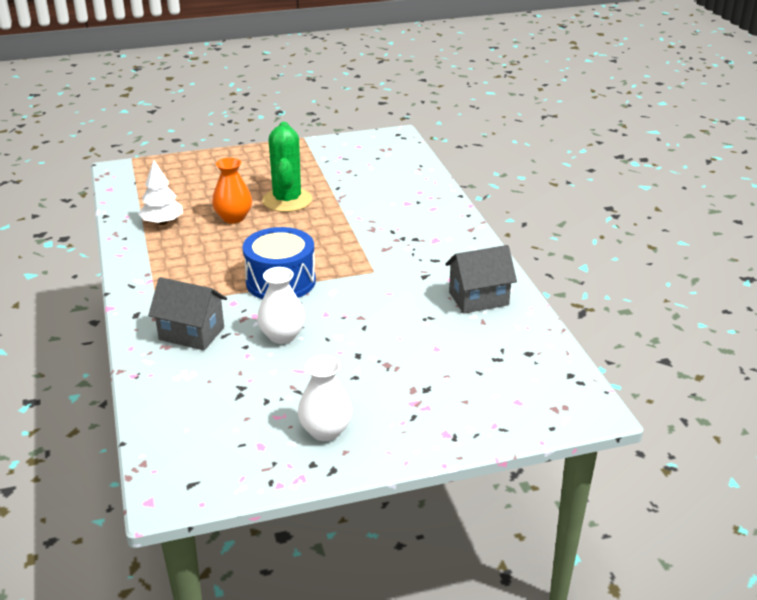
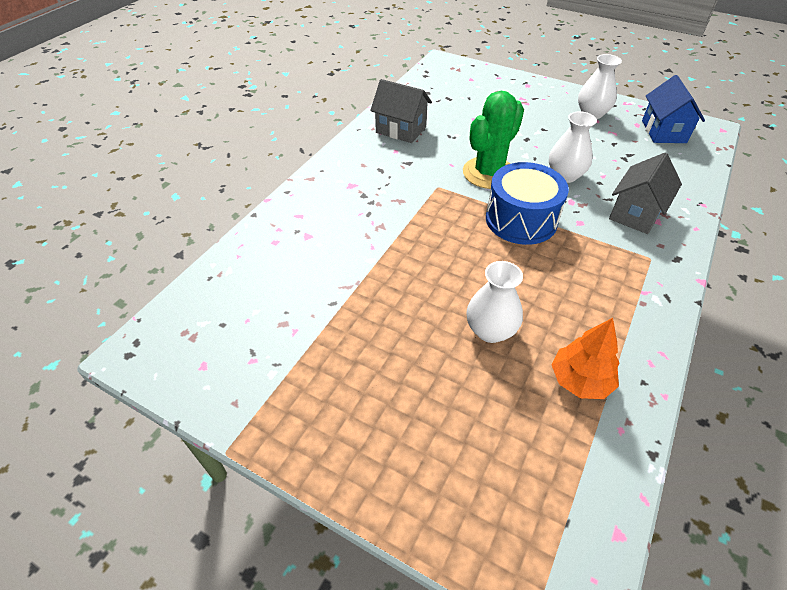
camera: 135 degrees left, 15 degrees up
white tree [138,160,183,225] -> orange tree [551,318,619,399]
grey house [148,277,227,351] -> grey house turned 60 degrees clockwise [609,153,682,234]
orange vase [212,158,252,223] -> white vase [466,261,523,343]
green cactus [262,122,312,212] -> green cactus moved to [463,91,524,189]
none -> blue house [642,75,705,143]

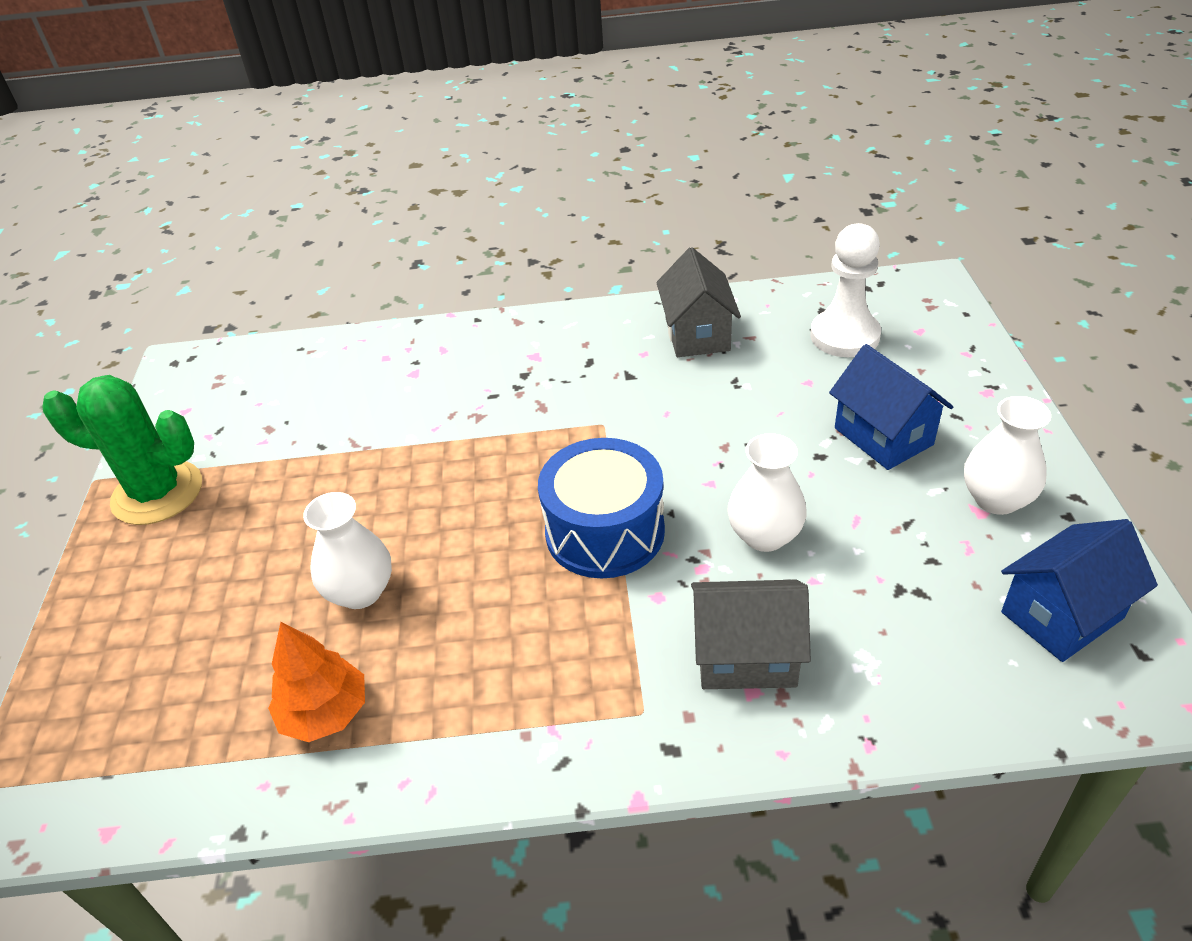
camera: 60 degrees right, 5 degrees down
green cactus [463,91,524,189] -> green cactus moved to [42,375,202,525]
none -> white pawn [810,223,881,357]
none -> blue house [829,344,953,470]

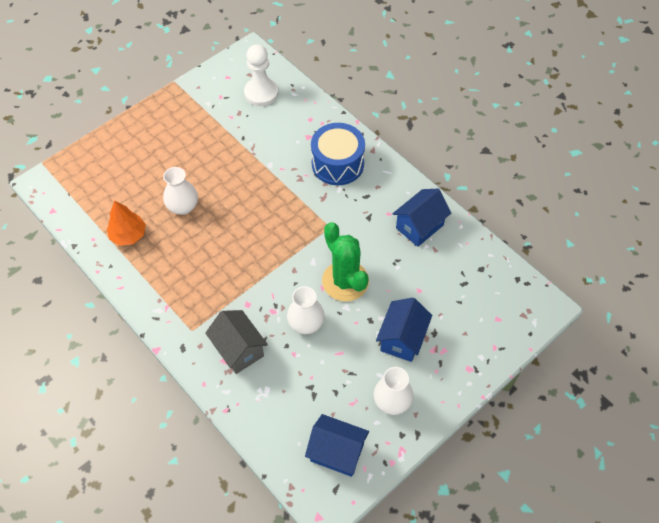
camera: 50 degrees right, 15 degrees up
green cactus [42,375,202,525] -> green cactus moved to [322,222,369,302]
blue drum [538,438,665,578] -> blue drum moved to [311,123,365,185]
grey house [656,247,741,357] -> blue house [393,189,451,247]
white pawn [810,223,881,357] -> white pawn moved to [244,44,278,106]

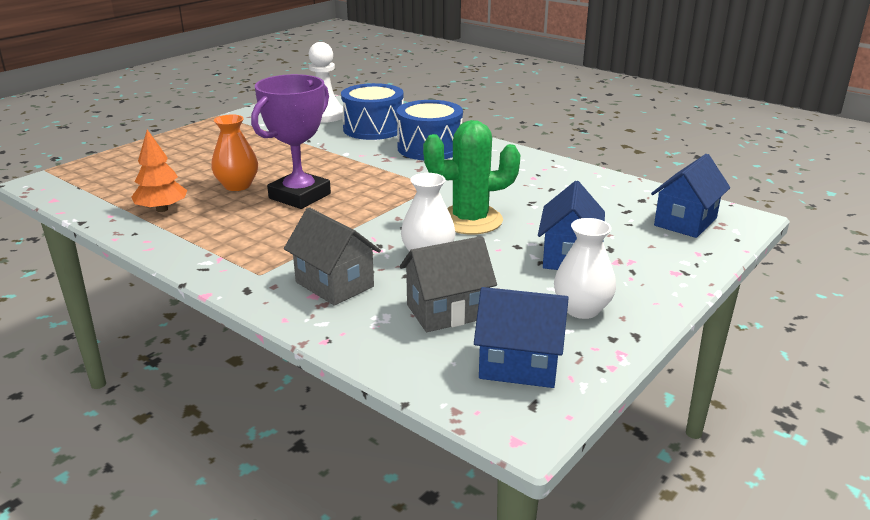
camera: 10 degrees left, 30 degrees down
white vase [163,167,198,215] -> orange vase [211,114,258,191]
green cactus [322,222,369,302] -> green cactus turned 60 degrees counterclockwise [423,120,520,235]
blue house [393,189,451,247] -> blue house moved to [651,154,730,238]
none -> purple trophy [251,74,331,209]
none -> blue drum [341,83,404,140]
none -> grey house [400,236,497,332]

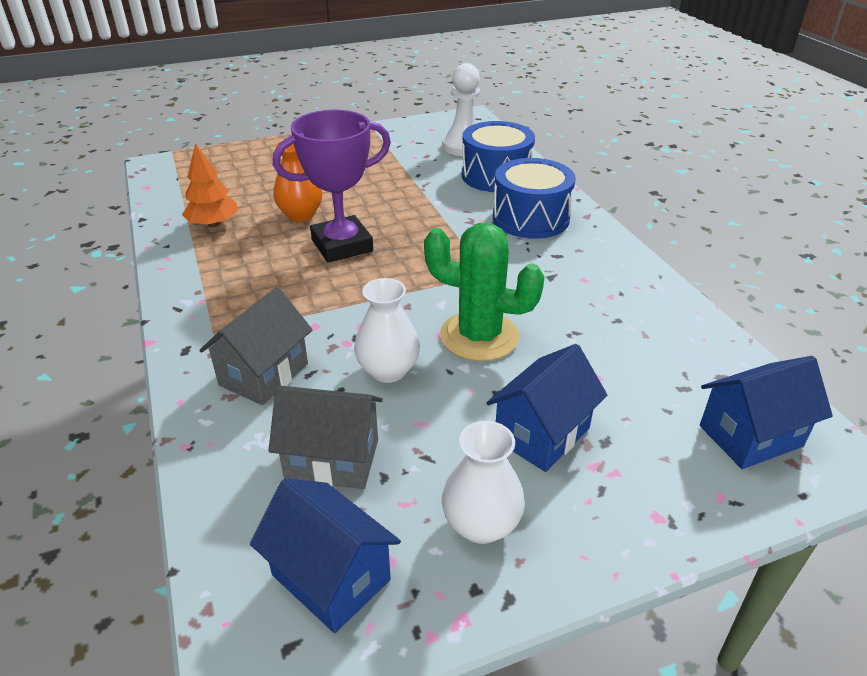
camera: 30 degrees right, 10 degrees up
grey house [284,207,381,306] -> grey house turned 45 degrees clockwise [199,287,313,405]

